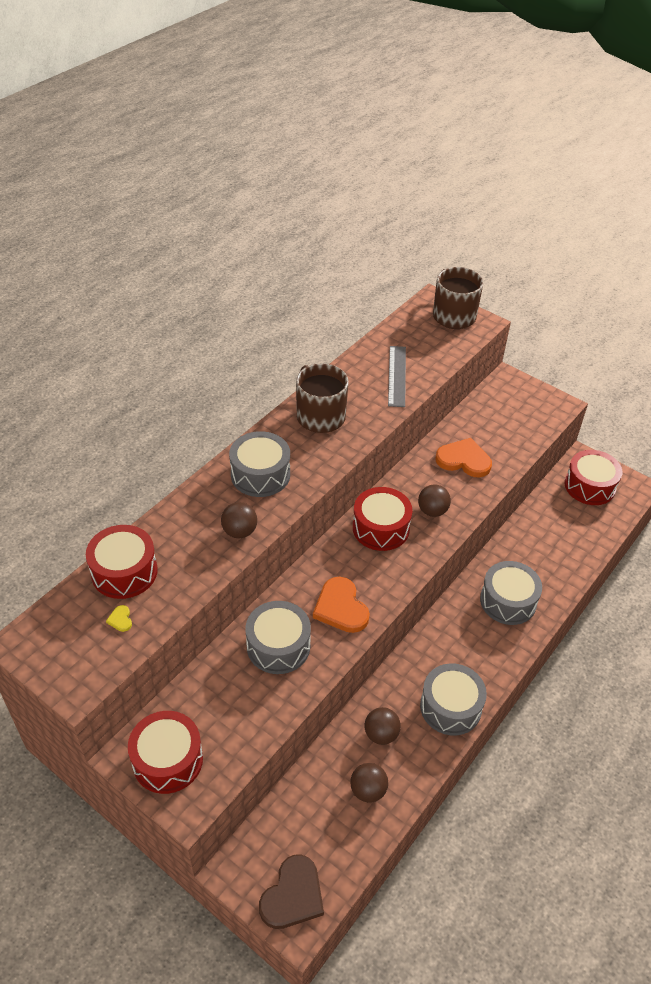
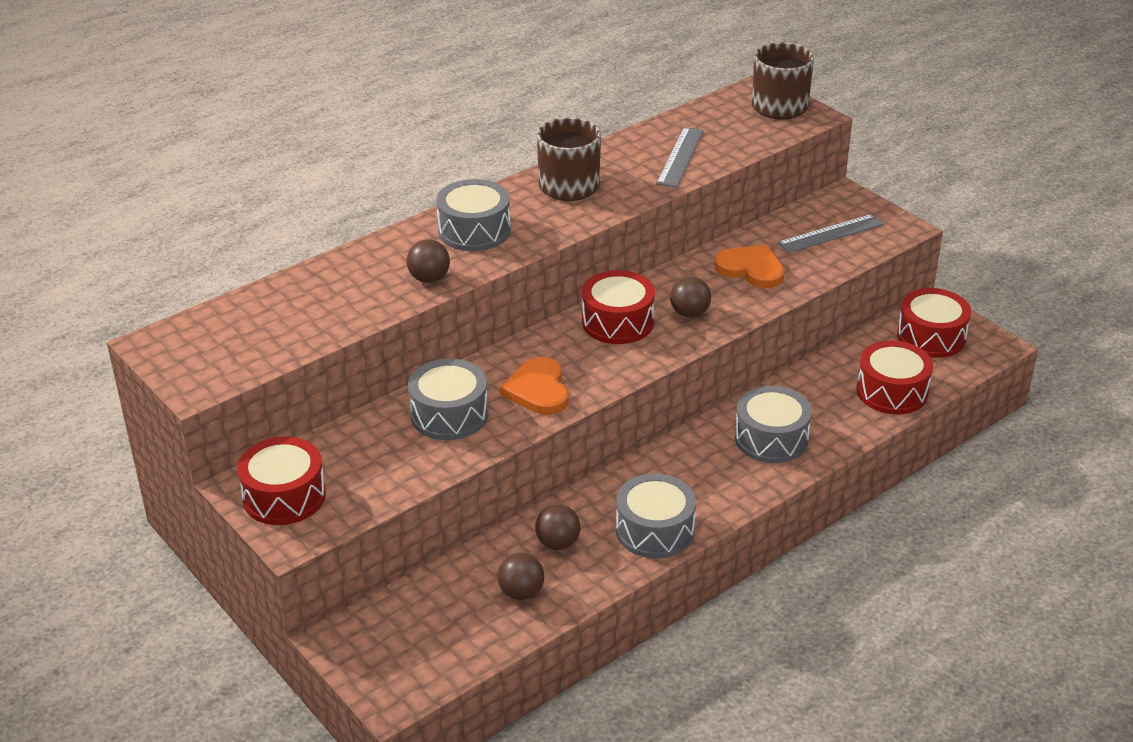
camera: 15 degrees right, 10 degrees down
red drum [86,525,158,599] -> red drum moved to [856,340,933,414]
yellow heart [106,605,132,632] -> none
brown heart [259,855,324,929] -> none
none -> grey ruler [777,214,884,253]

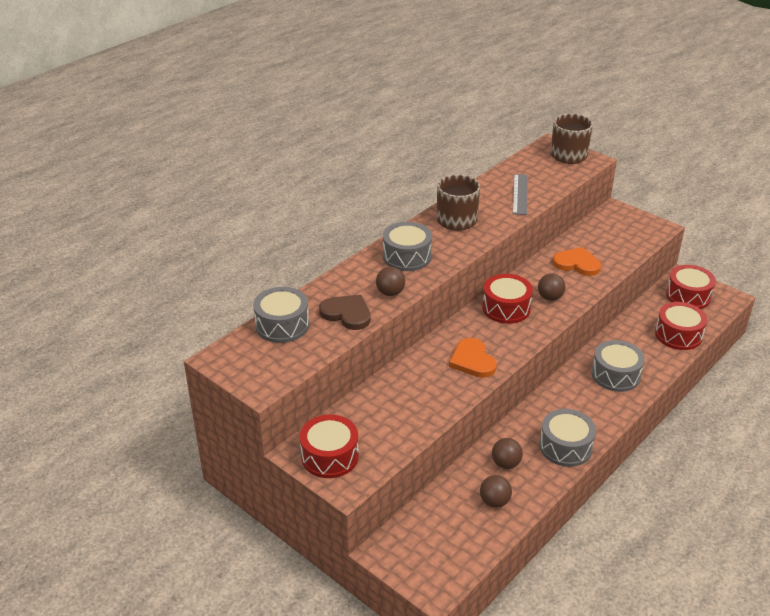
camera: 10 degrees left, 0 degrees up
grey drum [408,359,488,440] -> grey drum moved to [253,287,309,343]
grey ruler [777,214,884,253] -> none
none -> brown heart [319,295,371,330]

